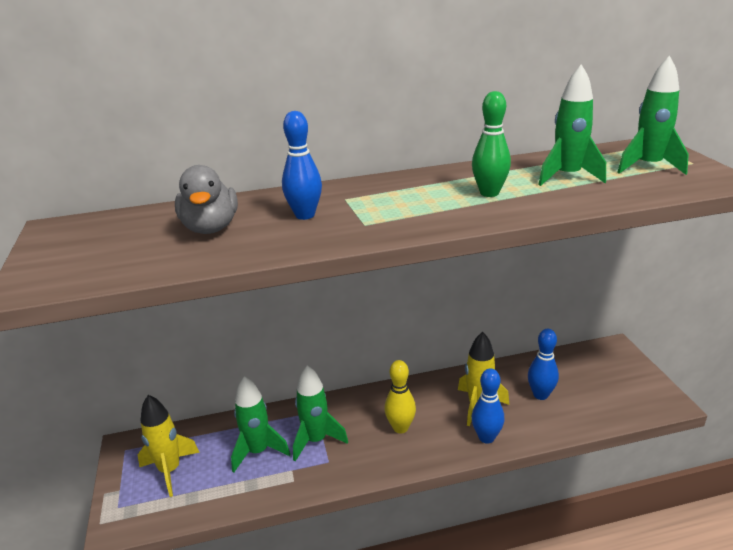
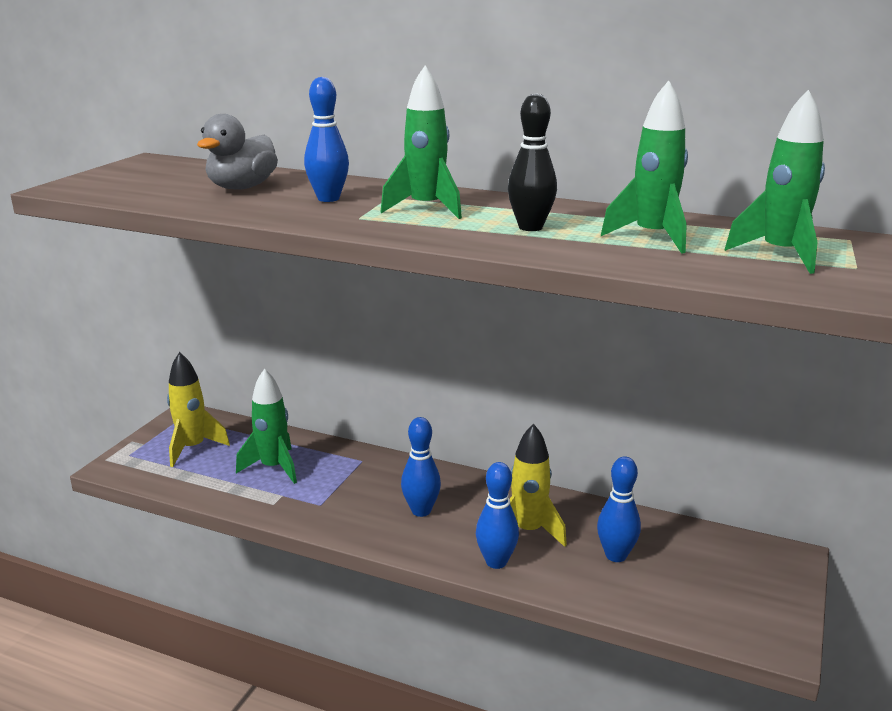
camera: 35 degrees right, 5 degrees down
green rocket [293,365,348,461] -> green rocket moved to [380,66,462,219]
yellow bowling pin [384,360,416,434] -> blue bowling pin [401,417,441,517]
green bowling pin [472,91,511,197] -> black bowling pin [508,93,557,231]

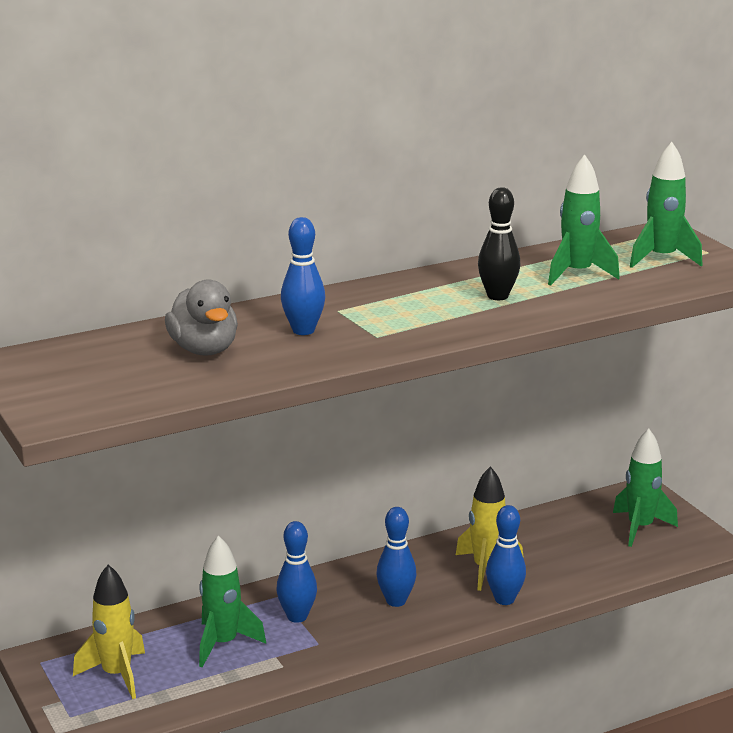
camera: 50 degrees left, 0 degrees up
green rocket [380,66,462,219] -> green rocket moved to [613,429,678,547]
blue bowling pin [597,456,641,562] -> blue bowling pin moved to [276,521,317,623]

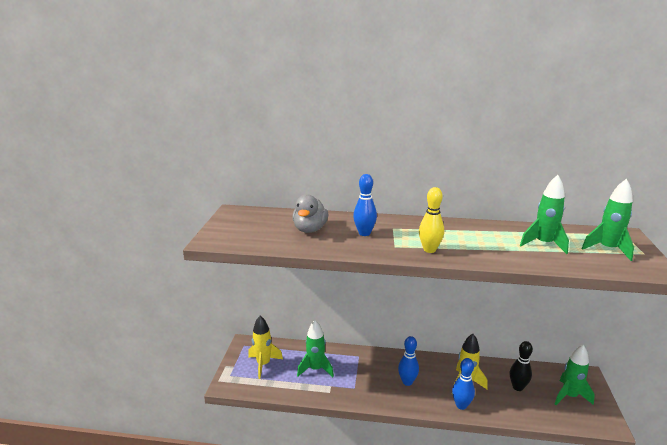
camera: 35 degrees right, 0 degrees up
blue bowling pin [276,521,317,623] -> none
black bowling pin [478,187,521,300] -> black bowling pin moved to [510,341,533,391]
none -> yellow bowling pin [419,187,444,253]

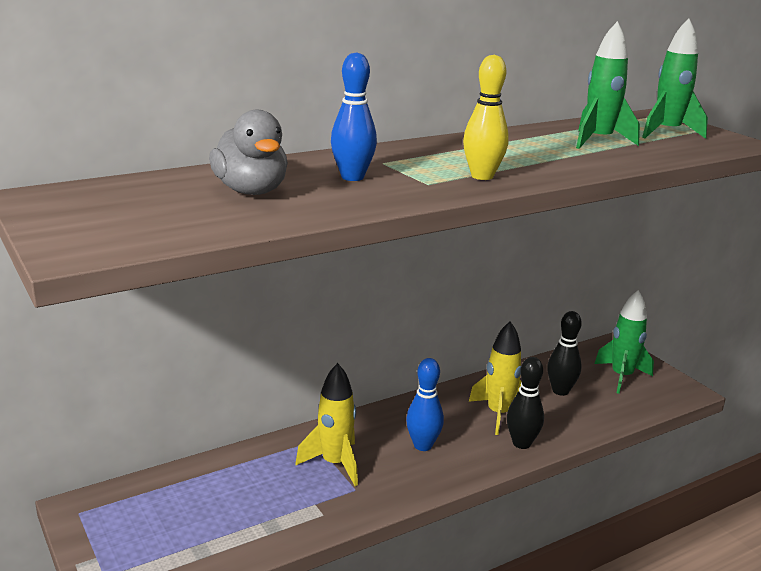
camera: 40 degrees left, 0 degrees up
yellow rocket [248,316,283,379] -> yellow rocket moved to [295,363,358,486]
green rocket [297,320,334,377] -> none
blue bowling pin [452,358,475,410] -> black bowling pin [507,357,544,449]

